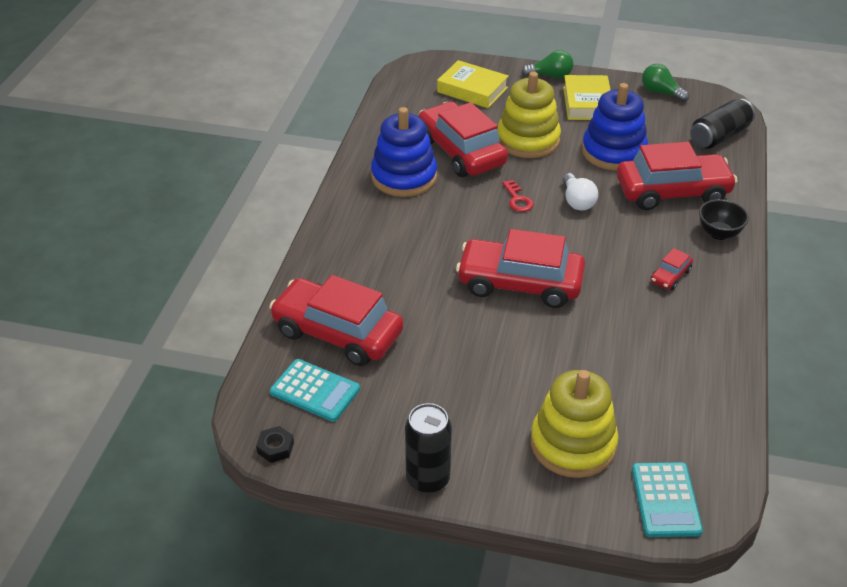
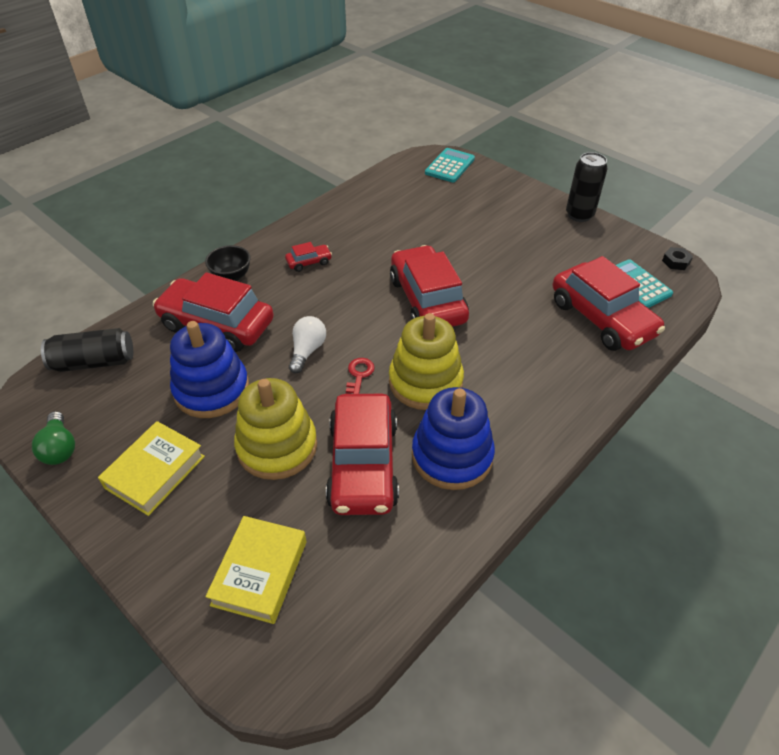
camera: 150 degrees left, 5 degrees up
yellow book [437,60,509,108] -> yellow book turned 45 degrees clockwise [205,516,307,624]
red car [456,229,585,308] -> red car turned 150 degrees counterclockwise [390,245,469,327]
green light bulb [521,50,573,78] -> none
yellow stacking toy [531,370,619,478] -> yellow stacking toy moved to [389,313,464,410]

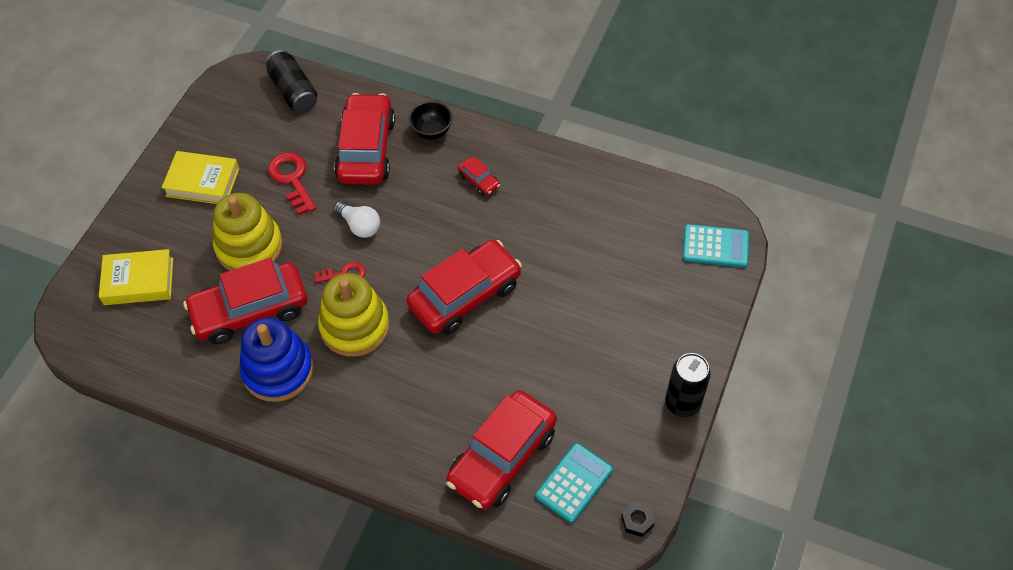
camera: 70 degrees right, 10 degrees up
green light bulb [32,411,75,465] -> none
blue stacking toy [170,321,249,418] -> red key [268,152,316,215]
white light bulb [289,316,326,374] -> white light bulb turned 45 degrees clockwise [334,201,380,238]

